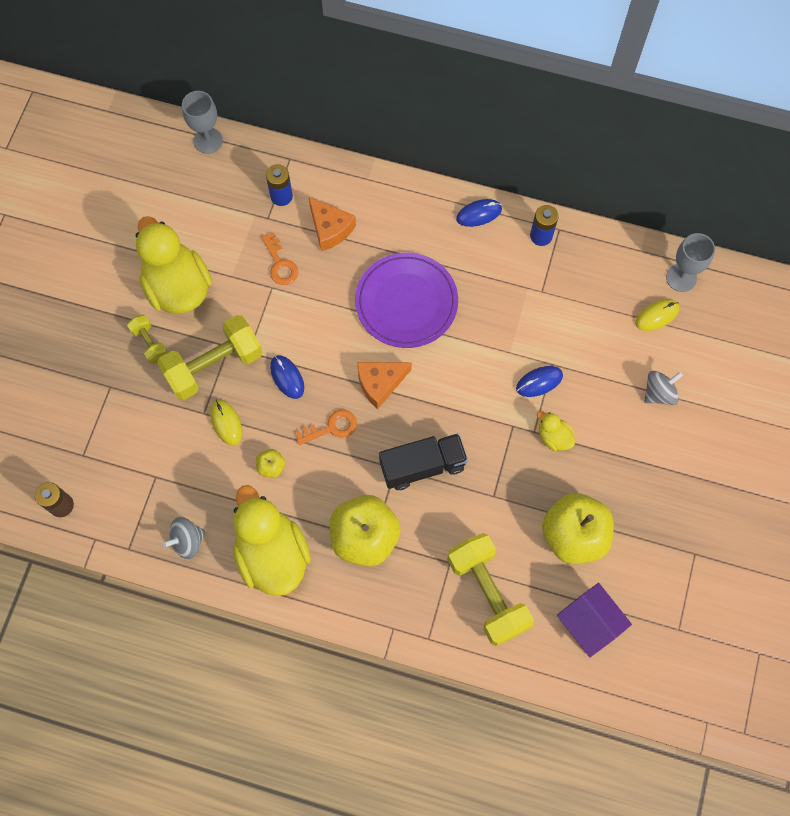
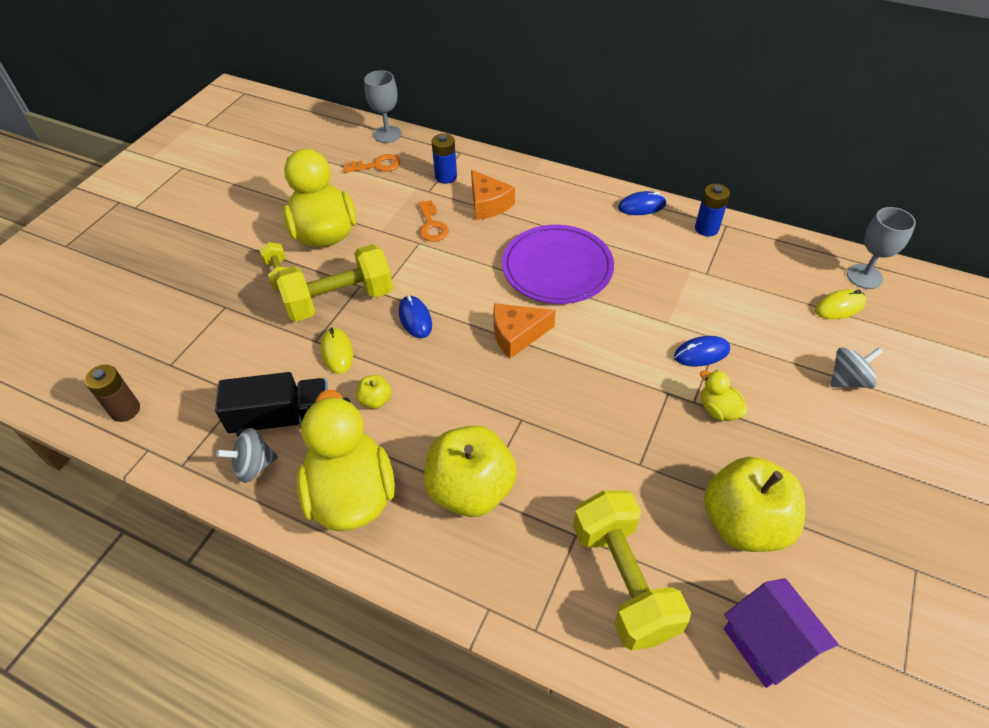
camera: 10 degrees right, 20 degrees down
orange key [295,410,357,445] -> orange key moved to [343,154,400,173]
black truck [379,433,468,490] -> black truck moved to [215,372,328,437]

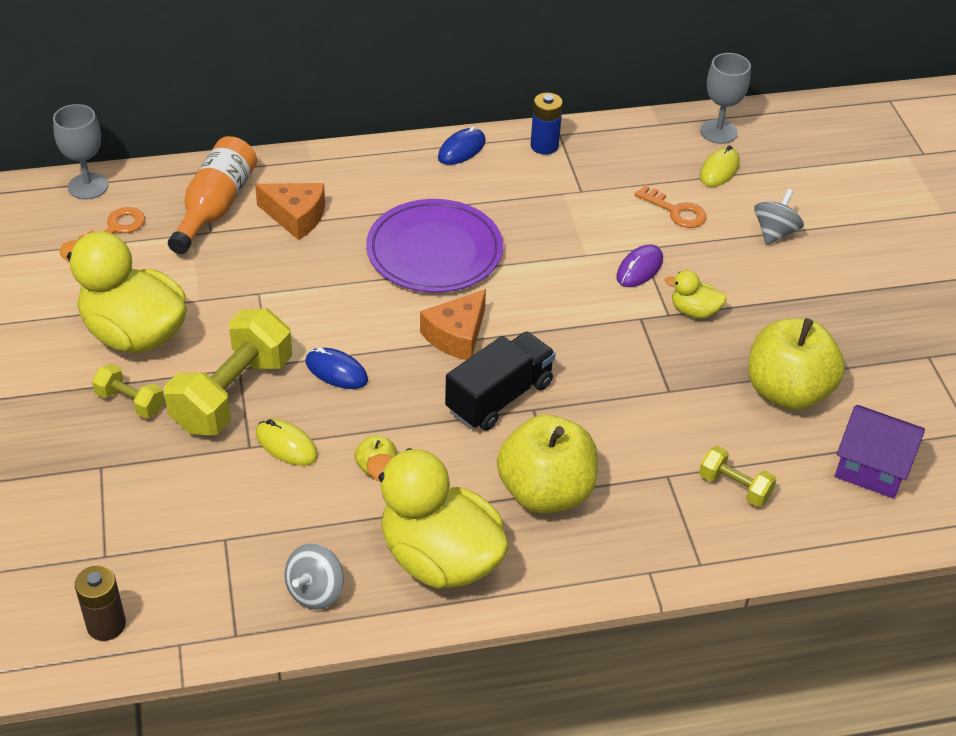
camera: 40 degrees left, 5 degrees down
black truck [215,372,328,437] -> black truck moved to [445,332,556,431]
orange key [418,200,449,242] -> orange key moved to [635,185,706,228]
blue battery [432,133,457,184] -> orange bottle [168,136,257,254]
yellow dumbbell [573,490,691,651] -> yellow dumbbell [699,446,777,507], size x0.50
blue mouse [674,336,730,367] -> purple mouse [617,244,663,287]

